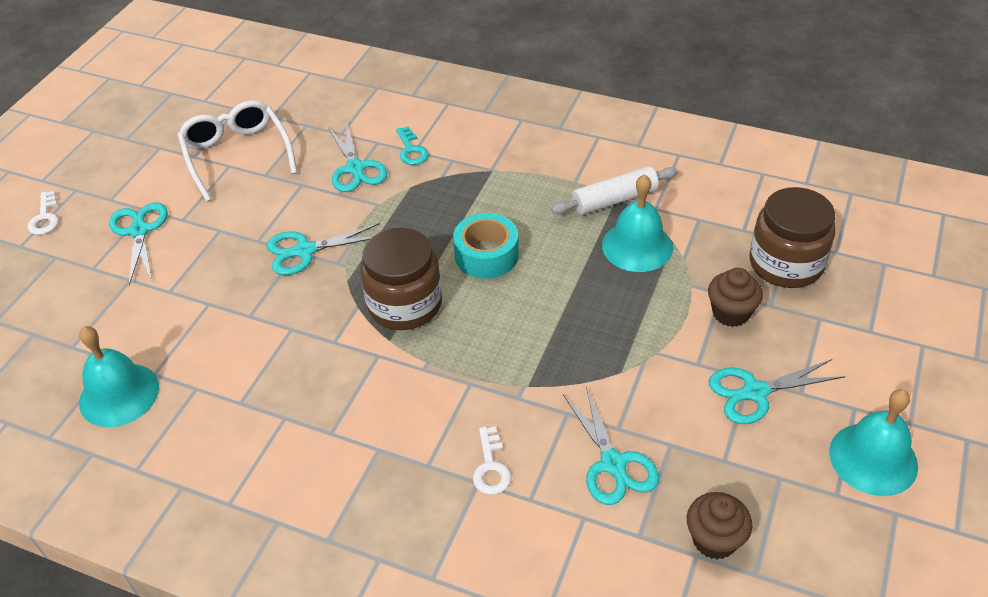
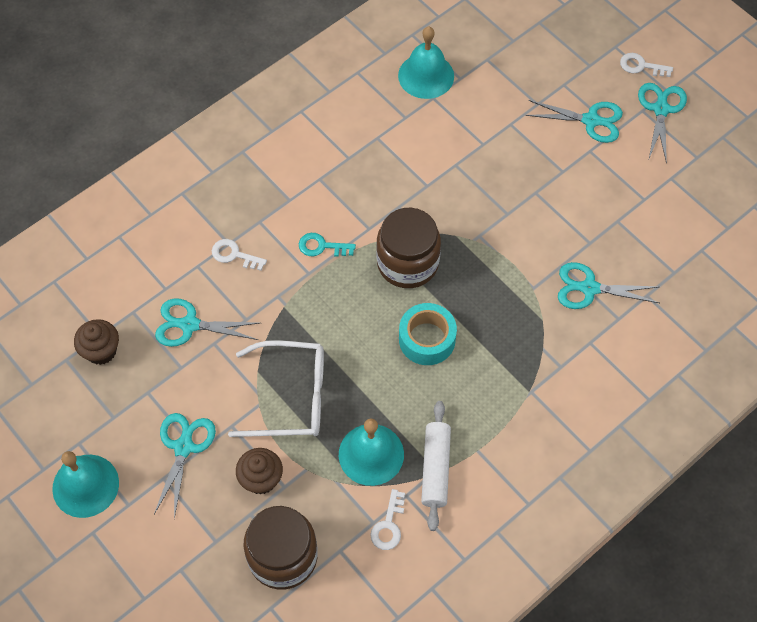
camera: 115 degrees right, 15 degrees up
white glasses [178,100,297,202] -> white glasses moved to [228,340,324,437]
turquoise scissors [267,223,380,275] -> turquoise scissors moved to [638,83,687,164]
turquoise key [396,126,429,165] -> turquoise key moved to [299,233,356,257]
none -> white key [370,489,405,550]

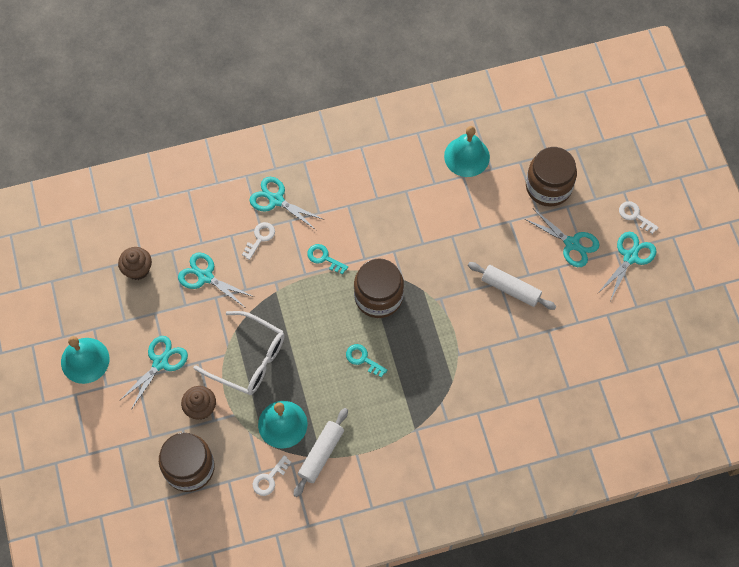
camera: 25 degrees right, 5 degrees up
white key [212,239,267,271] -> white key turned 75 degrees clockwise [242,222,275,260]
turquoise tape [399,303,457,365] -> turquoise key [346,344,387,378]
turquoise scissors [558,262,659,309] -> turquoise scissors moved to [249,177,323,230]
none -> white rolling pin [468,262,556,310]
none -> brown jar [526,147,577,207]

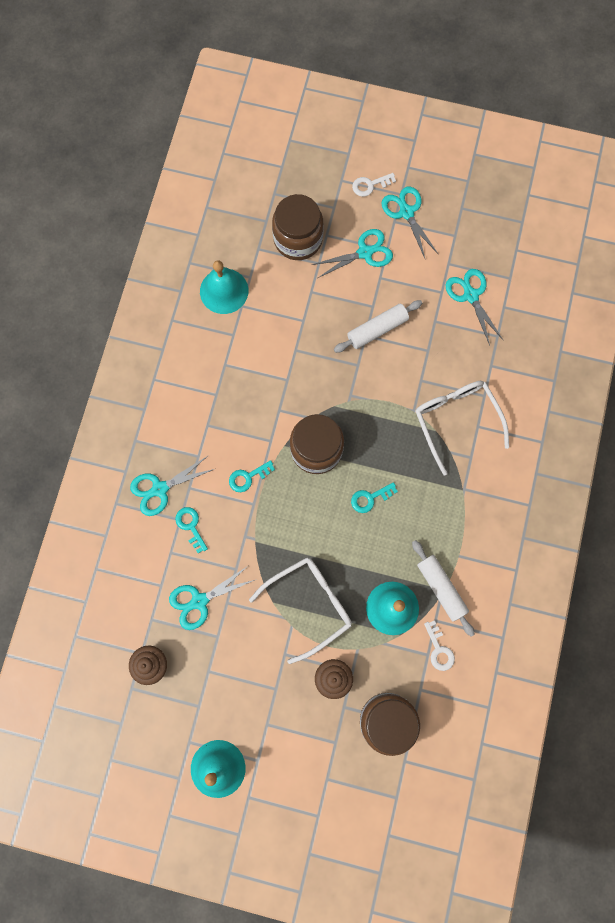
camera: 60 degrees left, 10 degrees up
turquoise scissors [119,336,188,410] -> turquoise scissors moved to [446,269,503,346]
white key [242,222,275,260] -> turquoise key [175,507,208,553]
none -> white glasses [415,381,509,475]

